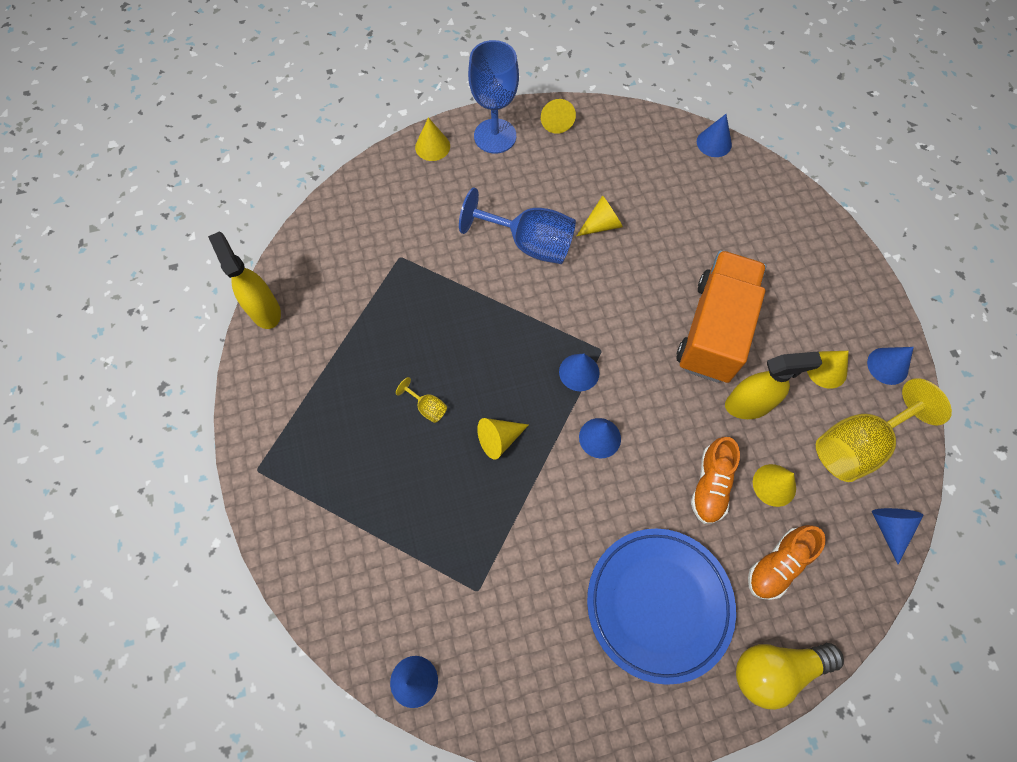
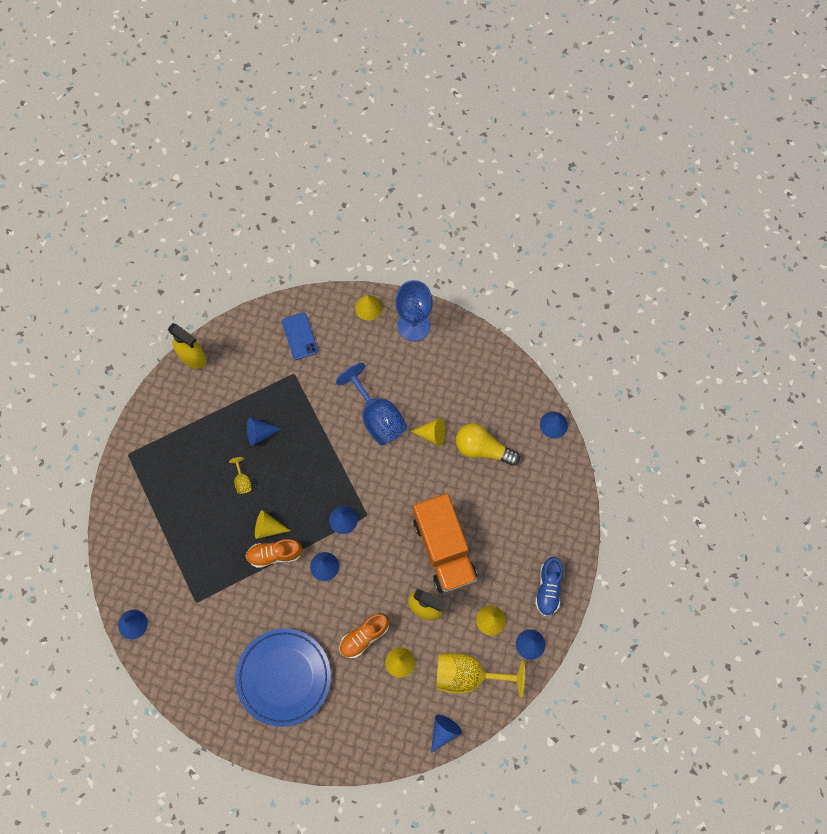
camera: 35 degrees right, 5 degrees up
yellow spray bottle [208,232,281,329] -> yellow spray bottle turned 120 degrees clockwise [168,323,207,369]
yellow cone [541,99,576,134] -> none
orange truck [677,250,766,383] -> orange truck turned 105 degrees clockwise [413,494,478,594]
yellow light bulb [736,643,844,710] -> yellow light bulb moved to [456,423,520,466]
orange shoe [748,525,826,600] -> orange shoe moved to [245,539,302,568]
none -> blue cone [247,417,282,446]
none -> blue phone [282,313,318,360]
none -> blue shoe [535,557,563,616]

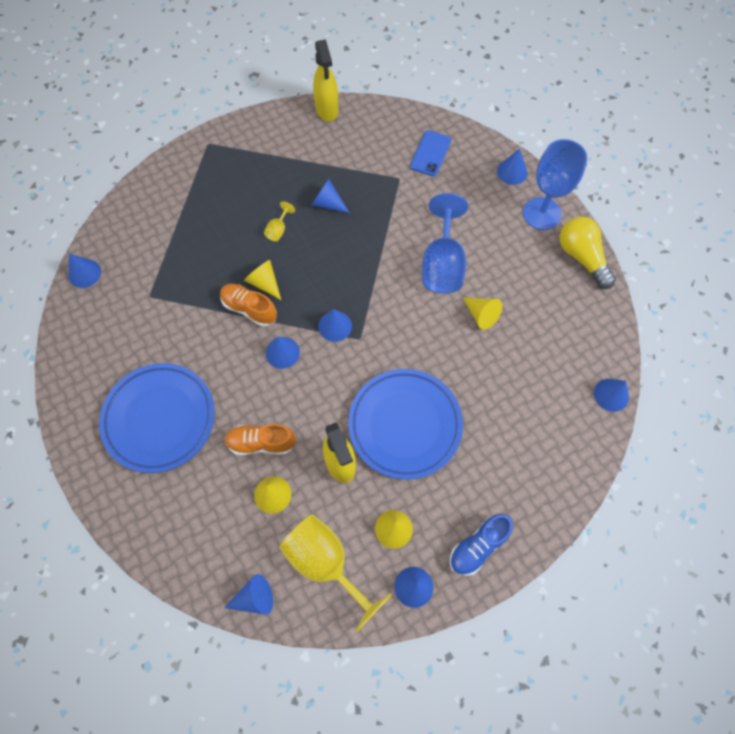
camera: 40 degrees right, 5 degrees down
yellow cone [355,295,382,320] -> blue cone [497,148,527,185]
orange truck [413,494,478,594] -> blue plate [348,369,463,479]
yellow light bulb [456,423,520,466] -> yellow light bulb moved to [560,217,616,289]

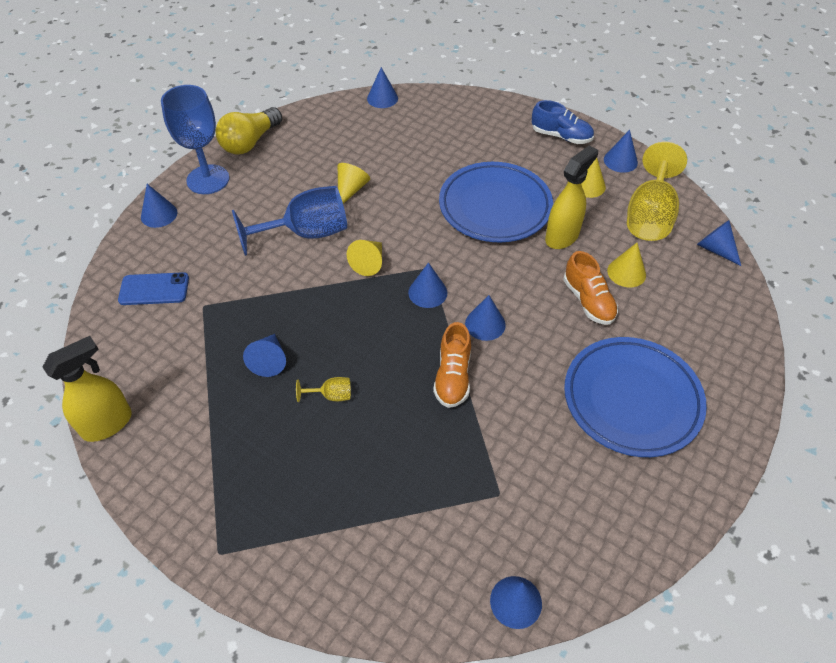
camera: 115 degrees left, 15 degrees down
yellow cone [244,260,281,300] -> yellow cone moved to [347,240,382,276]

